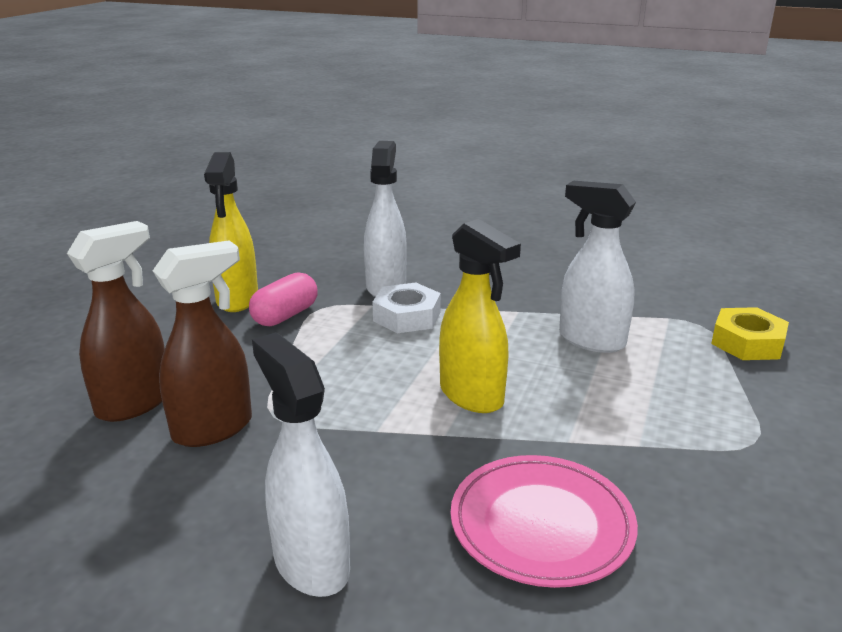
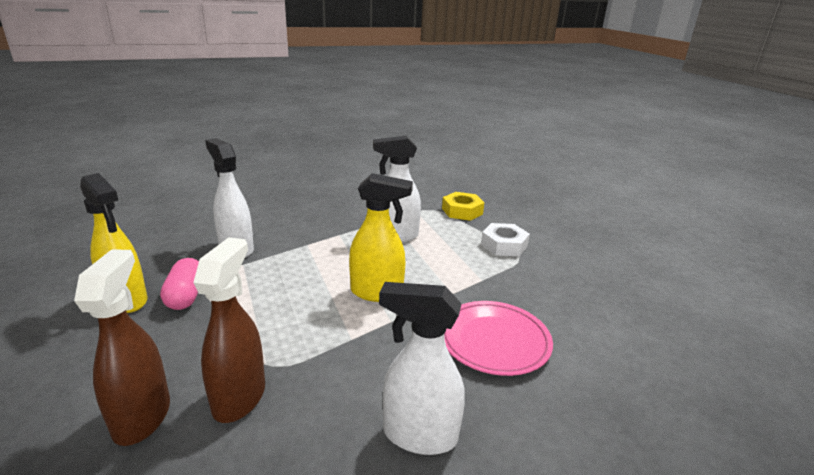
camera: 45 degrees left, 0 degrees up
white nut [372,283,441,333] -> white nut moved to [481,223,530,256]

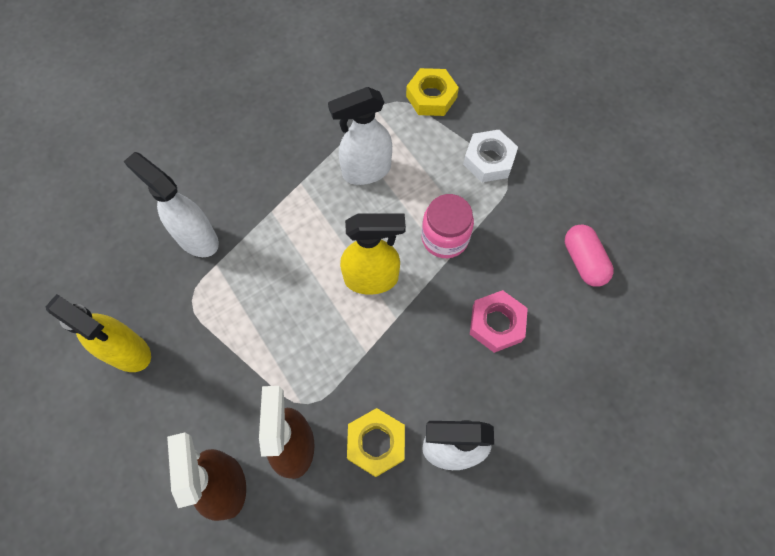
camera: 10 degrees left, 40 degrees up
pink capsule [160,258,199,310] -> pink capsule moved to [565,224,614,287]
pink plate [444,301,553,376] -> pink nut [470,290,528,353]
none -> yellow nut [347,408,405,477]
none -> pink jar [421,194,474,258]

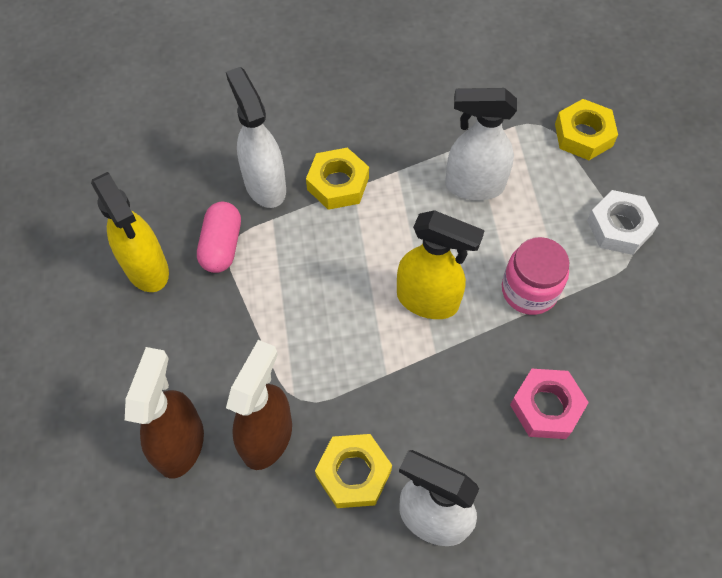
camera: 25 degrees right, 5 degrees down
pink capsule [565,224,614,287] -> pink capsule moved to [197,202,241,273]
none -> yellow nut [306,148,369,210]

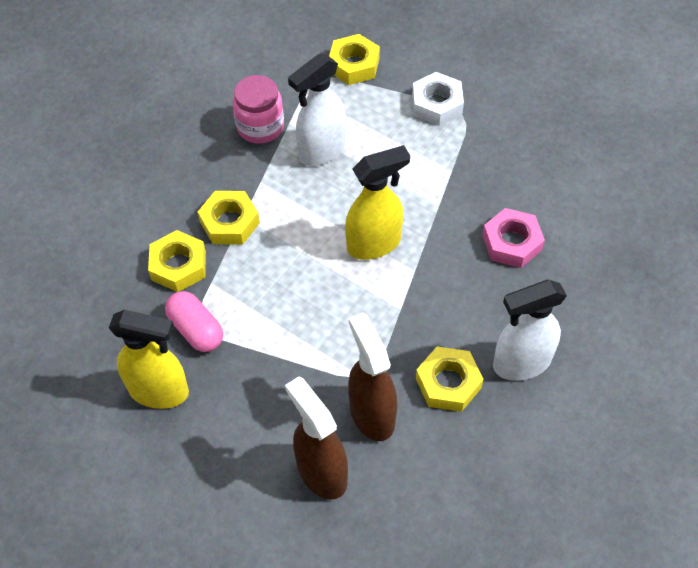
camera: 45 degrees left, 5 degrees down
white spray bottle [226,67,286,208] -> yellow nut [148,230,206,292]
pink jar [502,237,569,315] -> pink jar moved to [233,75,284,144]

